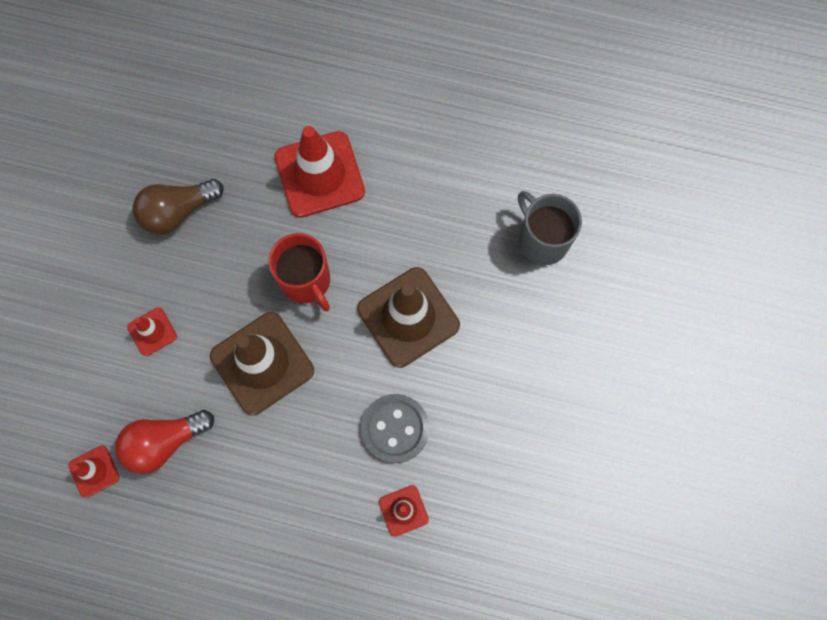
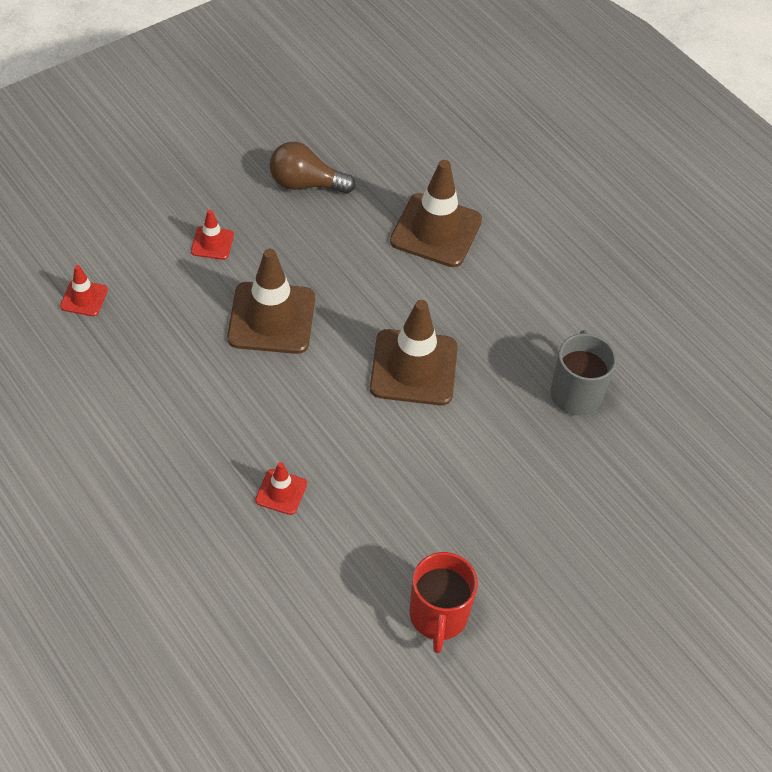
camera: 35 degrees right, 20 degrees down
red light bulb [115,410,214,474] -> none
red mug [269,233,330,311] -> red mug moved to [410,552,478,653]
red traffic cone [275,126,365,218] -> brown traffic cone [390,160,482,267]
grey button [361,394,429,463] -> none

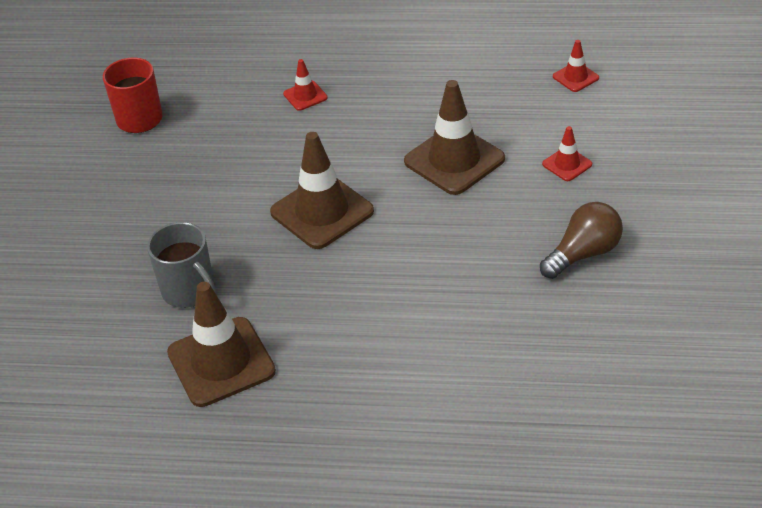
camera: 140 degrees right, 10 degrees down
brown traffic cone [390,160,482,267] -> brown traffic cone moved to [167,282,276,407]

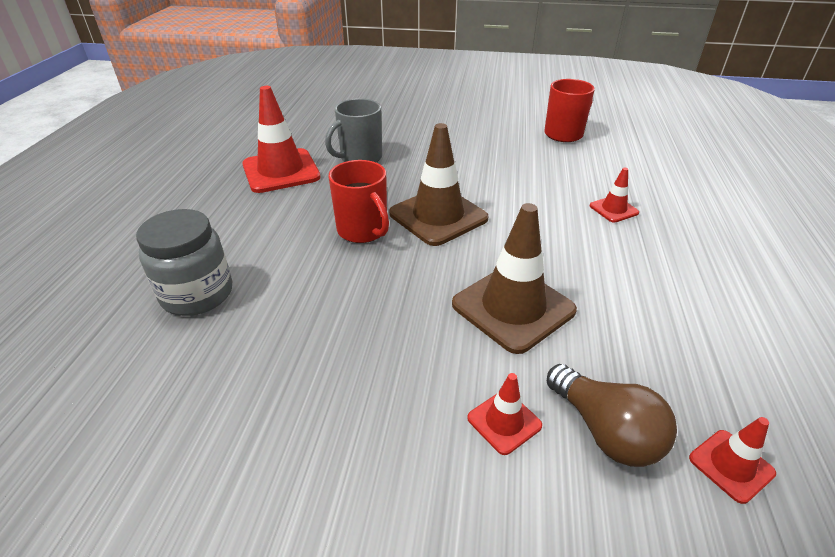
camera: 90 degrees right, 5 degrees down
brown traffic cone [167,282,276,407] -> red traffic cone [242,86,321,193]
brown light bulb [540,202,623,279] -> brown light bulb moved to [547,364,677,467]
none -> grey jar [136,209,232,316]
none -> red mug [328,160,389,243]

